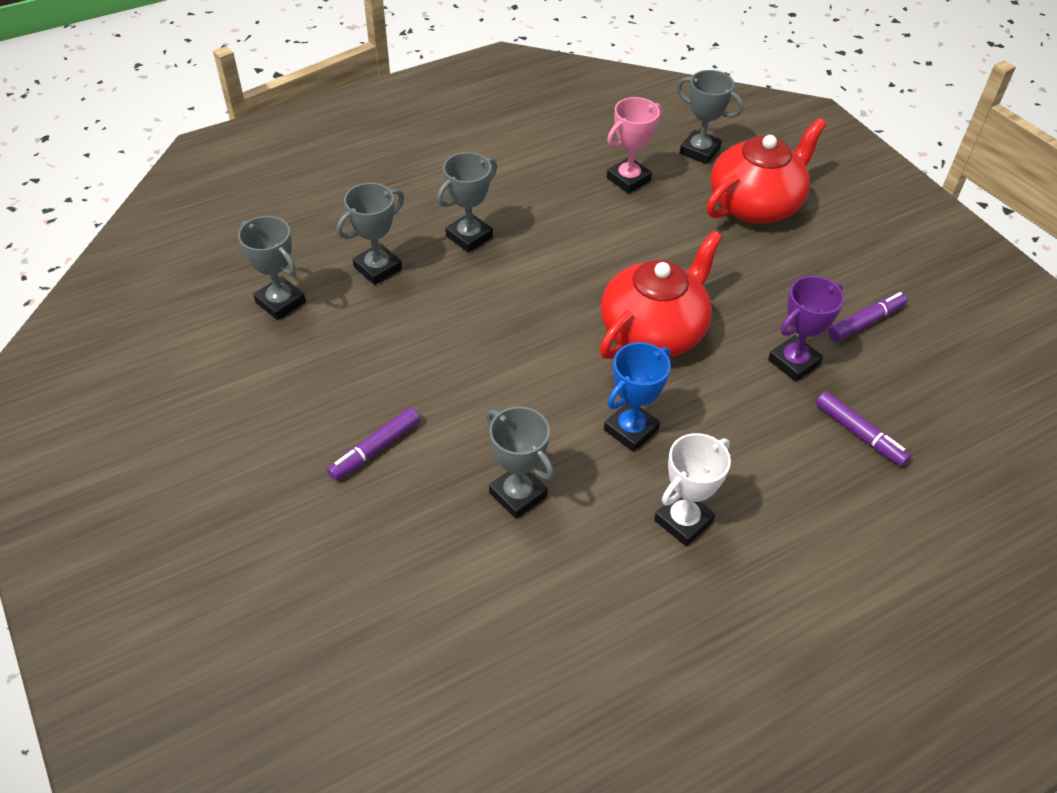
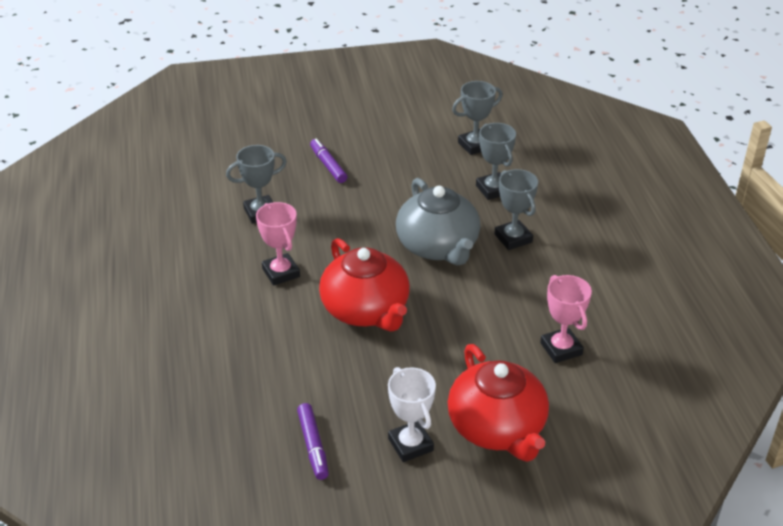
camera: 110 degrees right, 10 degrees down
blue trophy [604,342,671,452] -> pink trophy [256,202,300,286]
white trophy [654,433,731,546] -> white trophy moved to [388,367,436,462]
grey trophy [677,70,743,164] -> none
purple trophy [768,276,844,382] -> none
purple marker [816,391,911,466] -> none
none -> grey teapot [396,178,480,266]

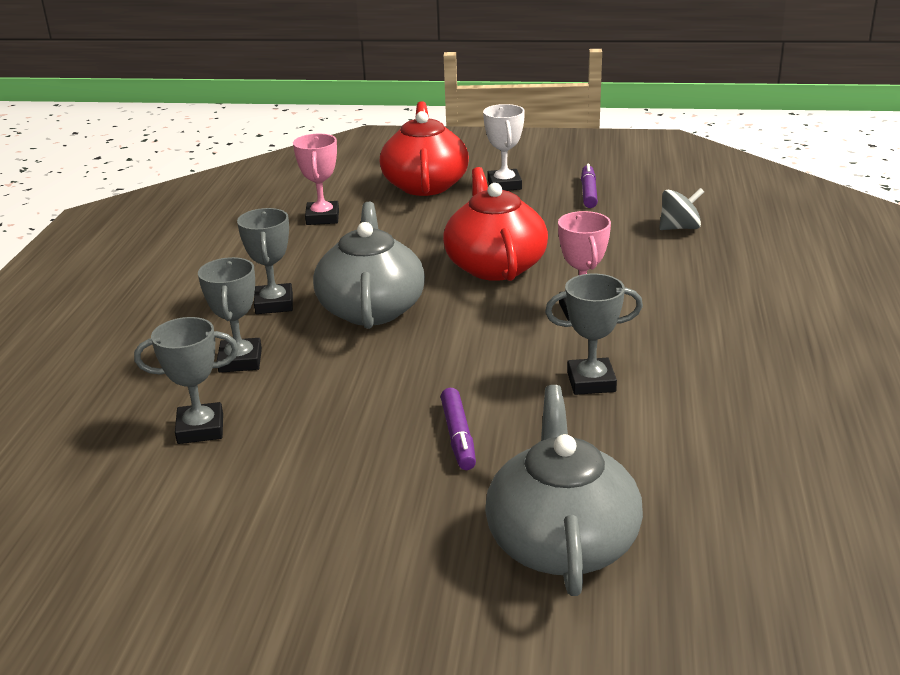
camera: 160 degrees left, 10 degrees down
none -> grey teapot [485,385,643,596]
none -> grey spinning top [659,188,704,230]

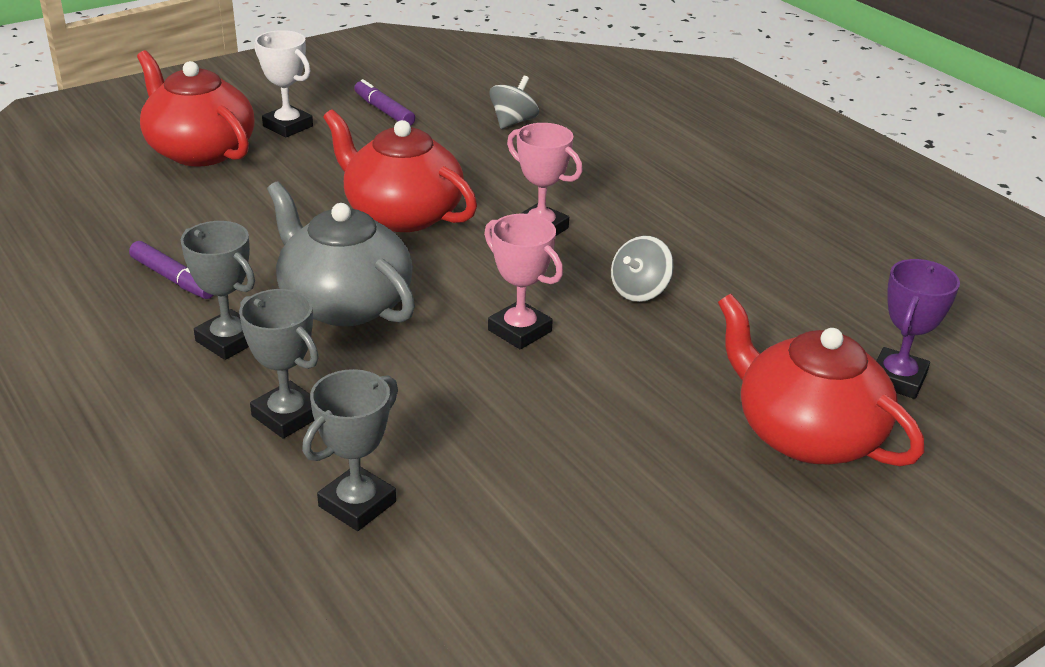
camera: 45 degrees left, 5 degrees up
pink trophy [293,134,339,225] -> pink trophy moved to [484,214,563,349]
purple marker [441,388,476,470] -> purple marker moved to [129,241,213,299]
grey teapot [485,385,643,596] -> red teapot [718,294,924,467]
grey trophy [545,273,643,395] -> grey spinning top [611,236,674,302]
none -> purple trophy [876,259,960,399]

